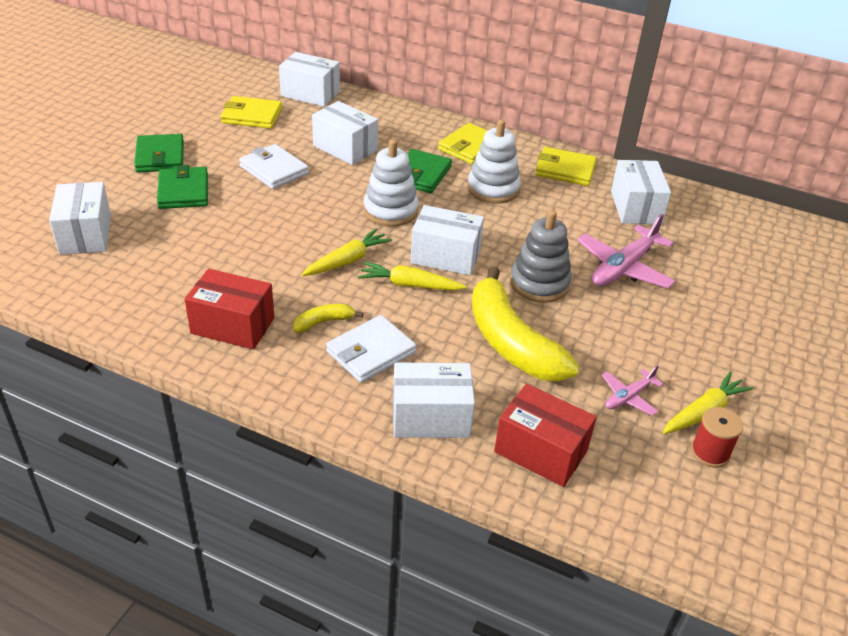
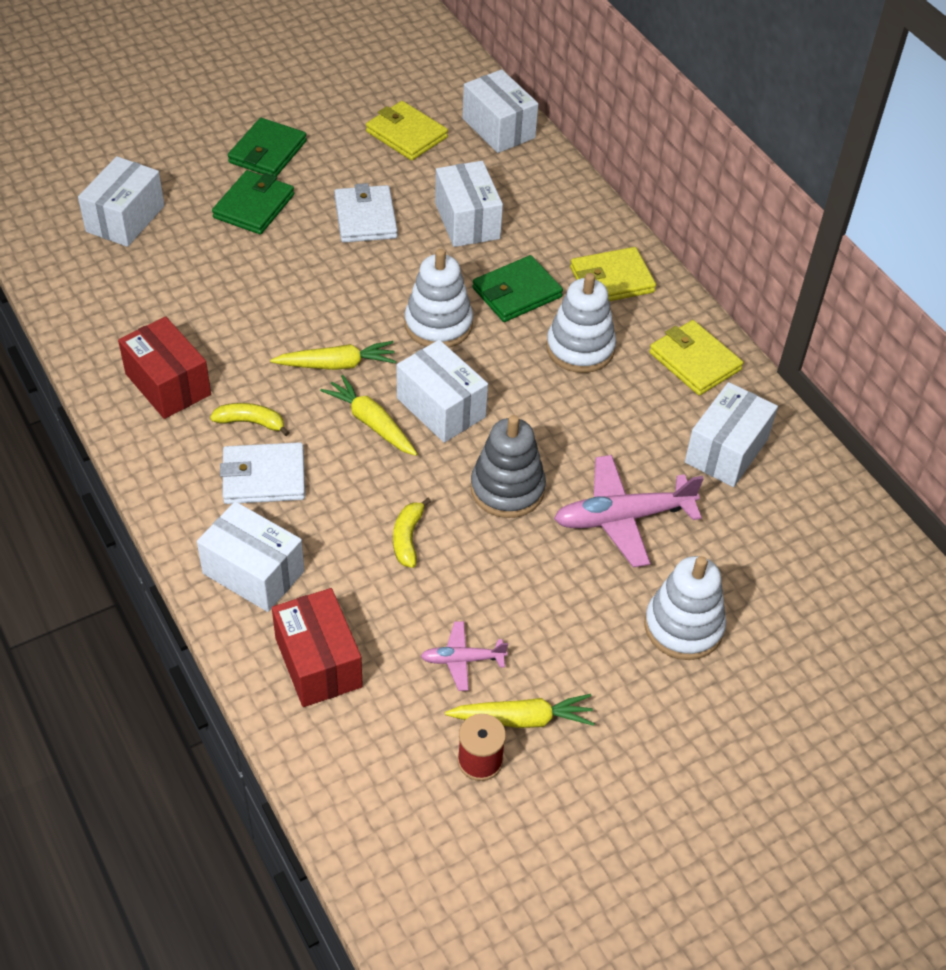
camera: 35 degrees right, 10 degrees up
yellow banana [472,266,579,382] -> yellow banana [393,498,431,568], size x0.43
none -> white stacking toy [645,556,726,660]

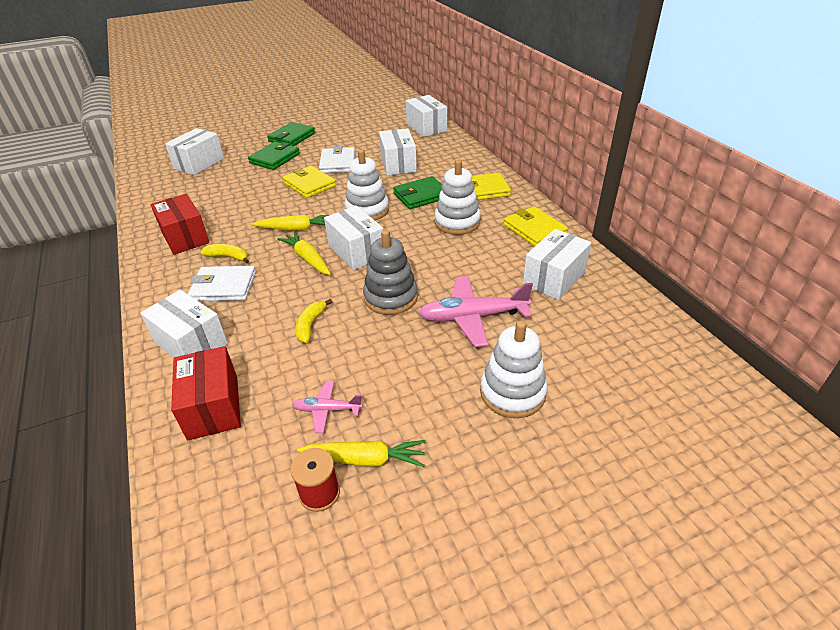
camera: 10 degrees right, 10 degrees down
yellow wallet [366,101,448,160] -> yellow wallet moved to [282,166,336,198]

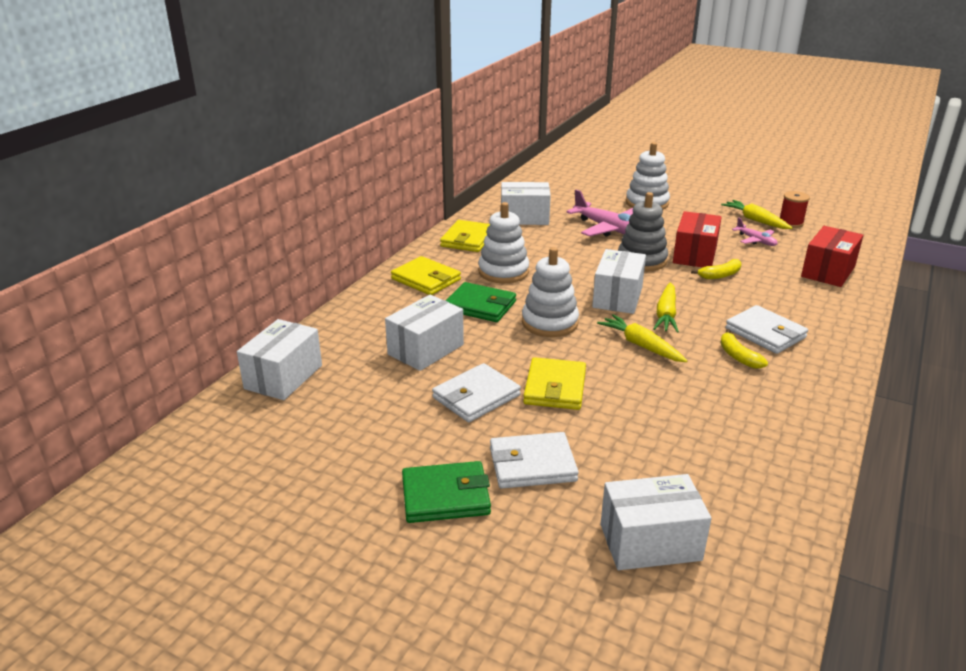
camera: 130 degrees left, 10 degrees down
white box [140,290,228,358] -> none
red box [151,194,210,255] -> red box moved to [673,211,722,268]
green wallet [248,142,300,170] -> white wallet [490,432,579,488]

